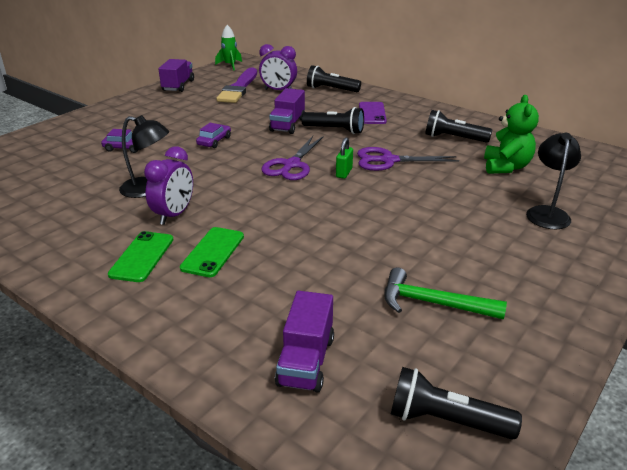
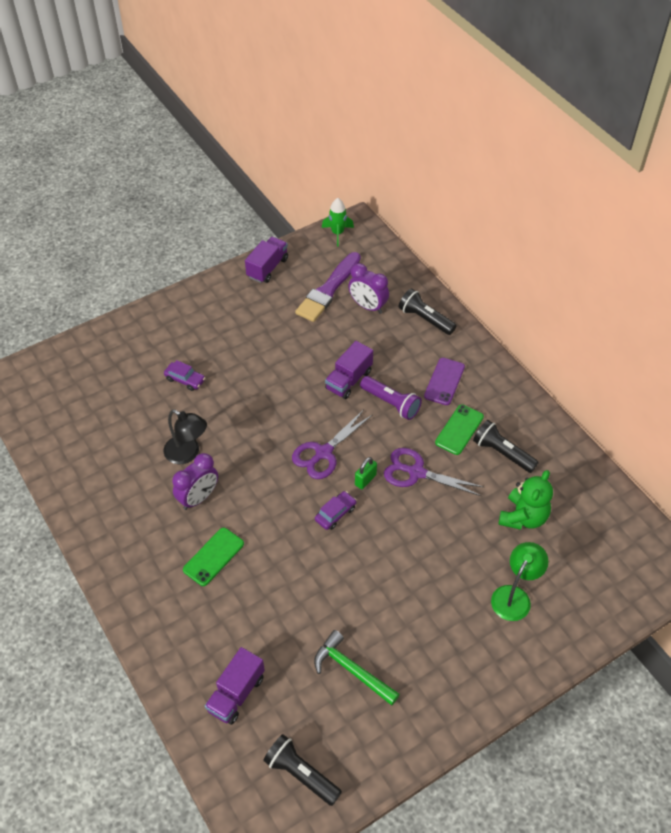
camera: 20 degrees right, 20 degrees up
green phone [108,231,173,282] -> green phone moved to [435,404,484,455]
purple car [196,123,231,148] -> purple car moved to [315,491,357,530]
black flashlight [301,107,364,134] -> purple flashlight [360,376,422,420]
black lamp [526,133,581,229] -> green lamp [491,542,548,621]

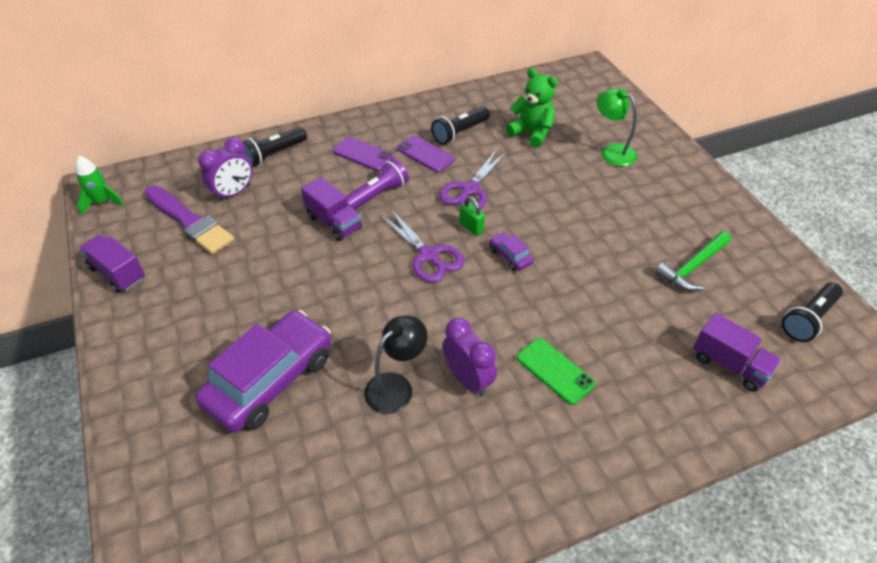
camera: 80 degrees left, 5 degrees down
purple car [164,360,205,391] -> purple car [195,310,331,432], size x2.38
green phone [435,404,484,455] -> purple phone [397,135,455,173]

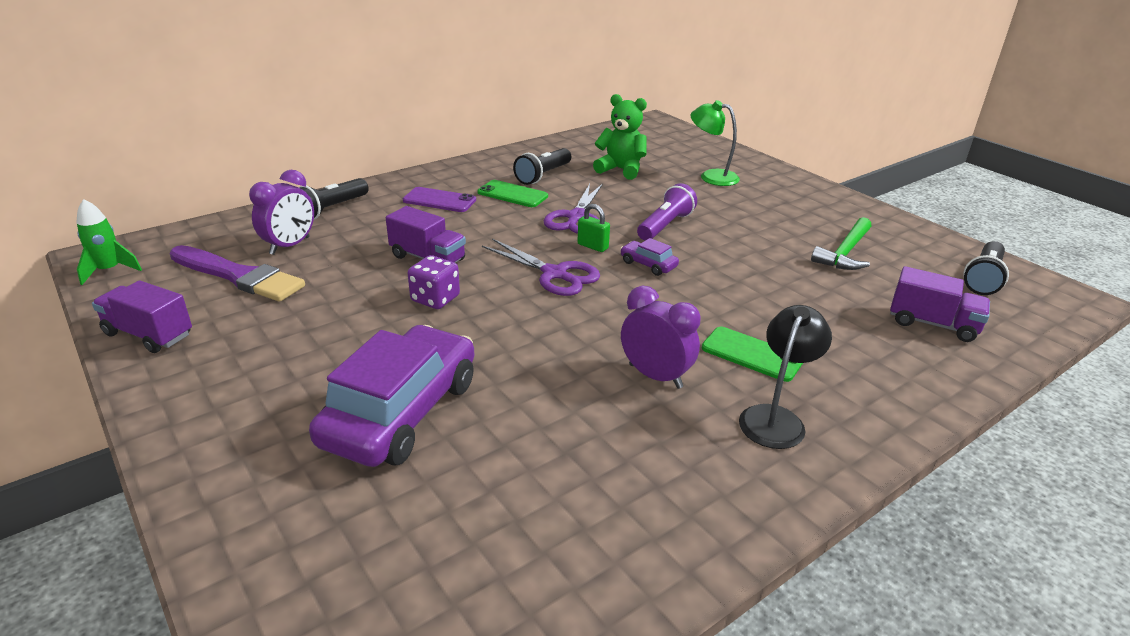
camera: 15 degrees left, 15 degrees down
purple flashlight [347,158,409,209] -> purple flashlight moved to [637,183,697,241]
black lamp [364,315,427,414] -> black lamp moved to [739,305,832,449]
purple phone [397,135,455,173] -> green phone [478,180,548,207]
none -> purple dice [408,255,460,309]

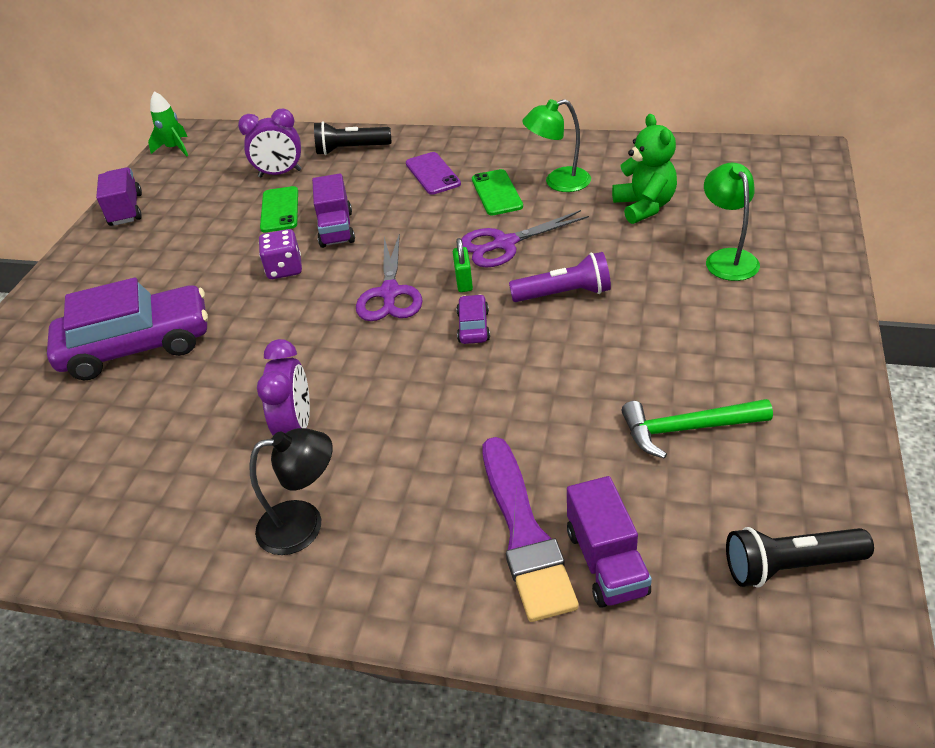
camera: 55 degrees right, 10 degrees up
purple brush [169,245,305,302] -> purple brush moved to [483,437,579,622]
black flashlight [513,148,571,185] -> green lamp [522,99,591,192]
green phone [702,327,803,382] -> green phone moved to [260,186,298,232]

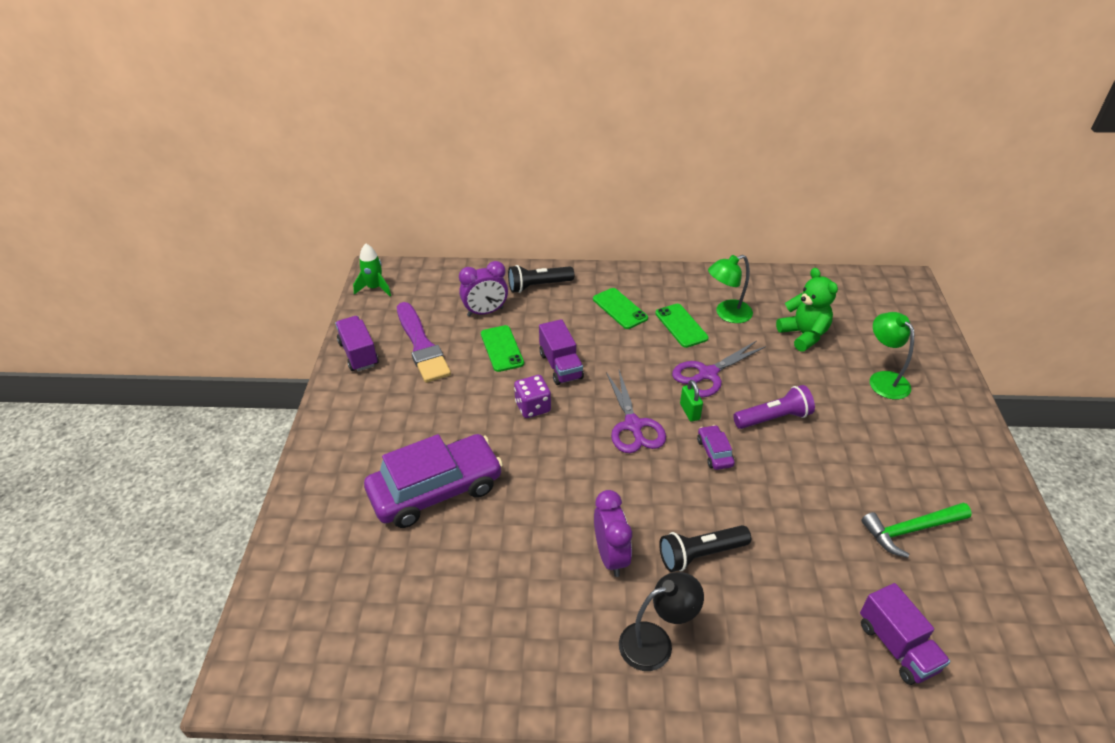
camera: 15 degrees left, 0 degrees up
purple phone [406,152,461,195] -> green phone [593,288,648,329]
purple brush [483,437,579,622] -> purple brush moved to [397,302,451,383]
black flashlight [726,527,874,587] -> black flashlight moved to [659,525,751,572]

